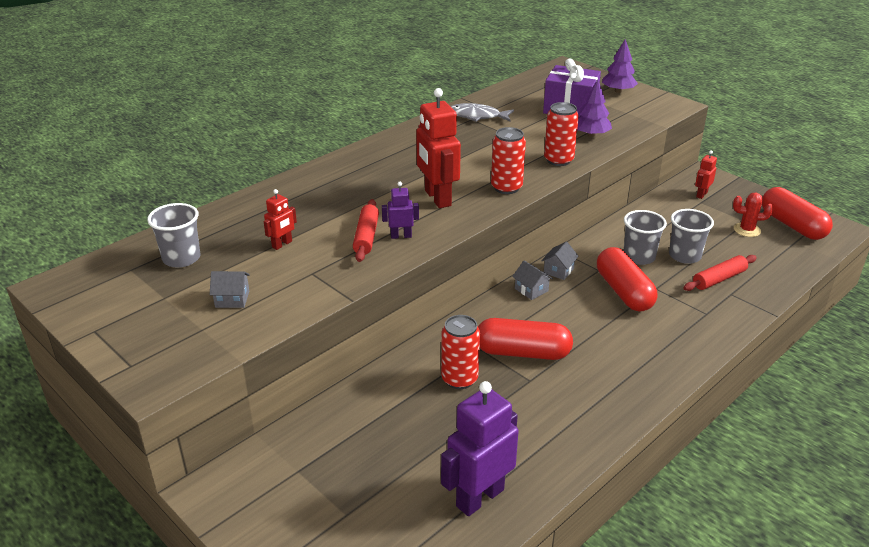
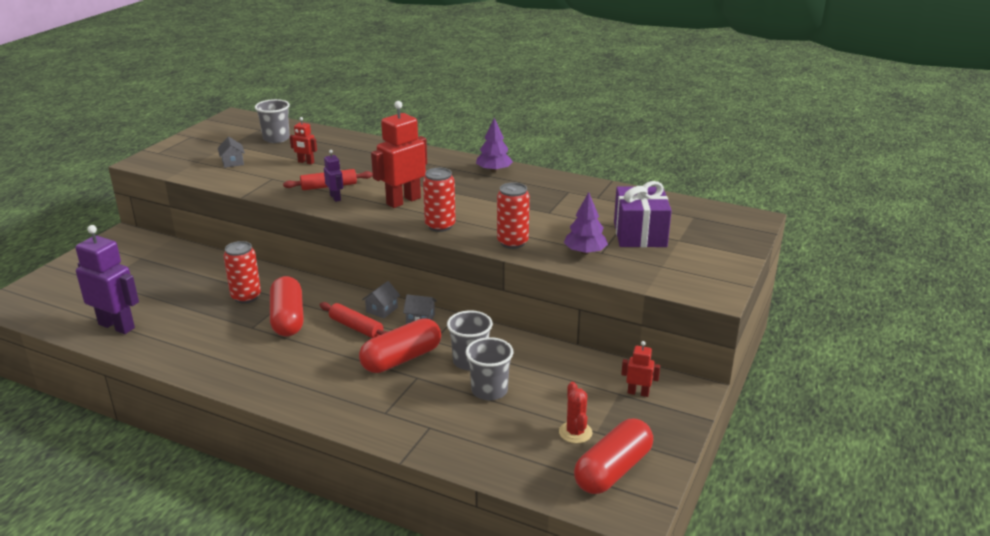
camera: 70 degrees right, 5 degrees down
grey fish [450,103,514,122] -> none
purple tree [602,39,638,93] -> purple tree moved to [476,118,513,173]
red rolling pin [683,255,757,291] -> red rolling pin moved to [320,302,388,338]

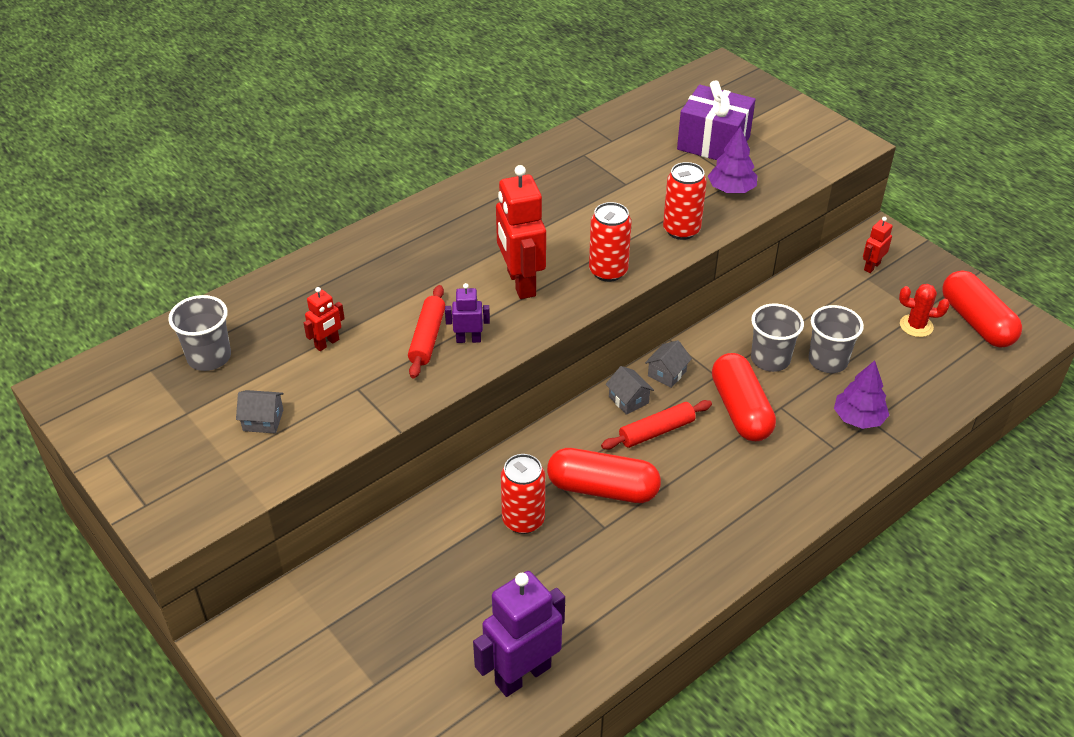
camera: 65 degrees left, 15 degrees up
purple tree [476,118,513,173] -> purple tree moved to [834,360,889,429]

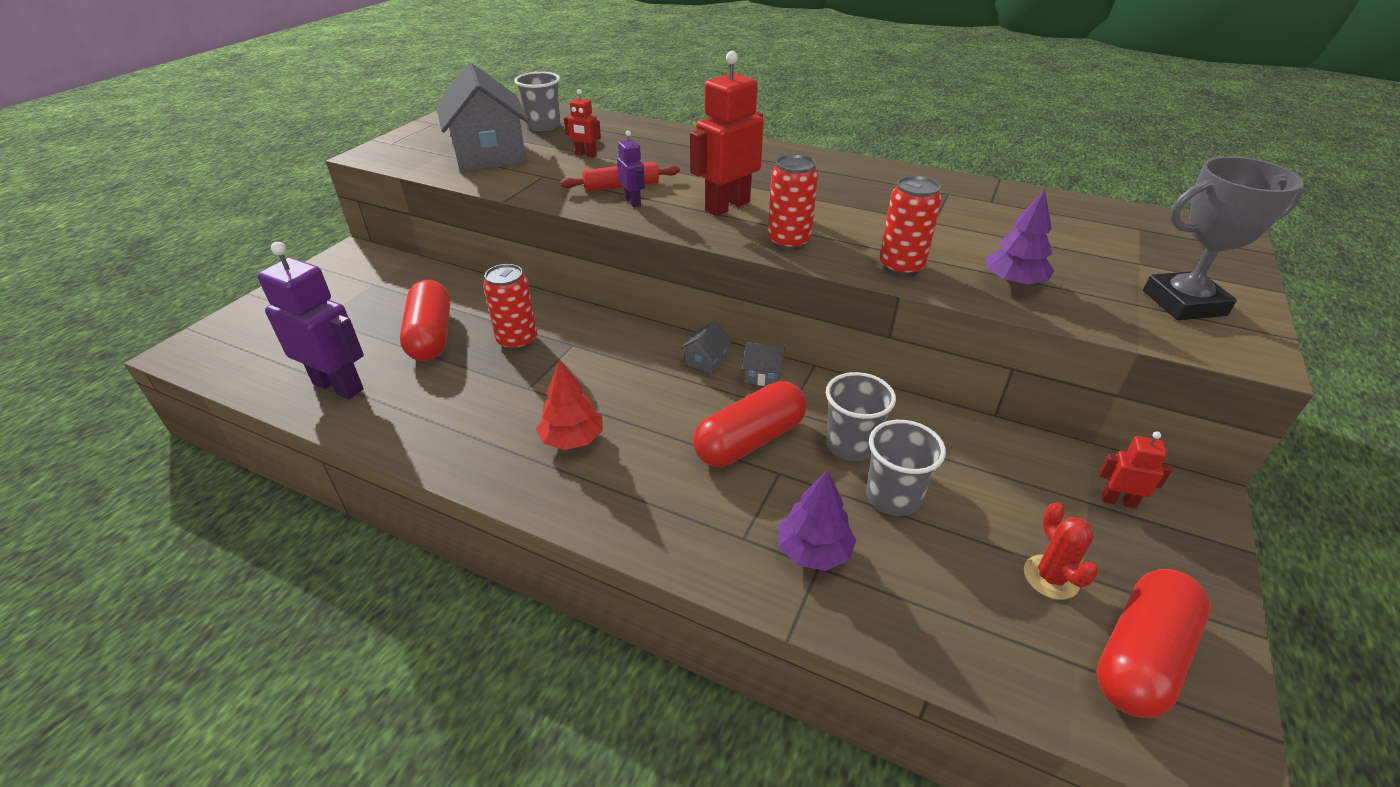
camera: 65 degrees right, 5 degrees down
grey house [236,390,284,433] -> grey house [436,63,529,172], size x2.49
red capsule [547,448,661,503] -> red capsule moved to [400,280,450,361]
red rolling pin [601,400,712,450] -> none
purple gift [677,81,755,160] -> none
none -> red tree [536,360,603,450]
none -> grey trophy [1143,156,1304,320]

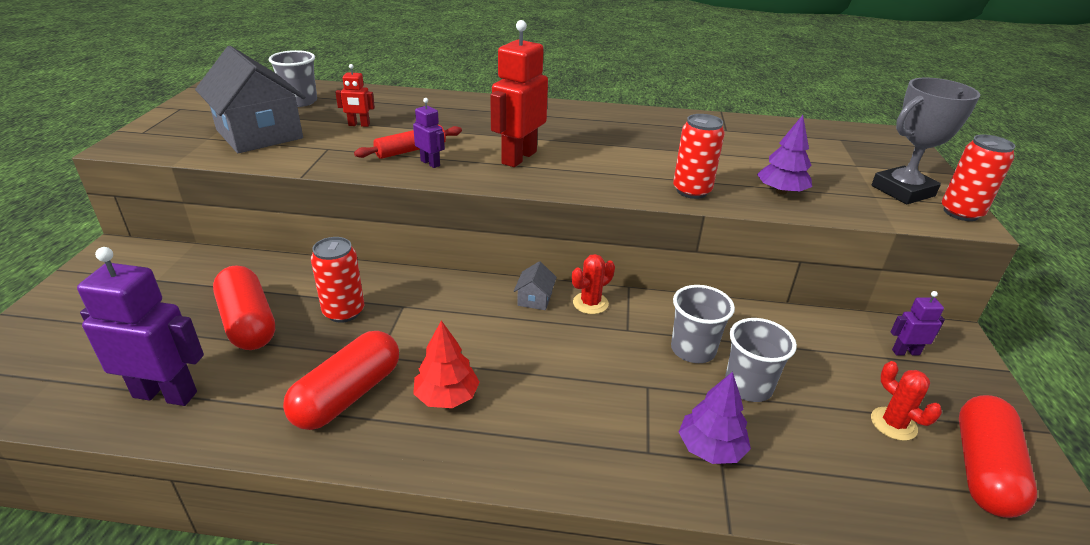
camera: 20 degrees left, 5 degrees down
red capsule [693,381,806,467] -> red capsule moved to [283,331,399,430]
grey house [742,342,785,386] -> red cactus [572,254,615,314]
red can [767,154,818,251] -> red can moved to [941,134,1015,221]
red robot [1099,431,1172,508] -> purple robot [891,291,945,356]

